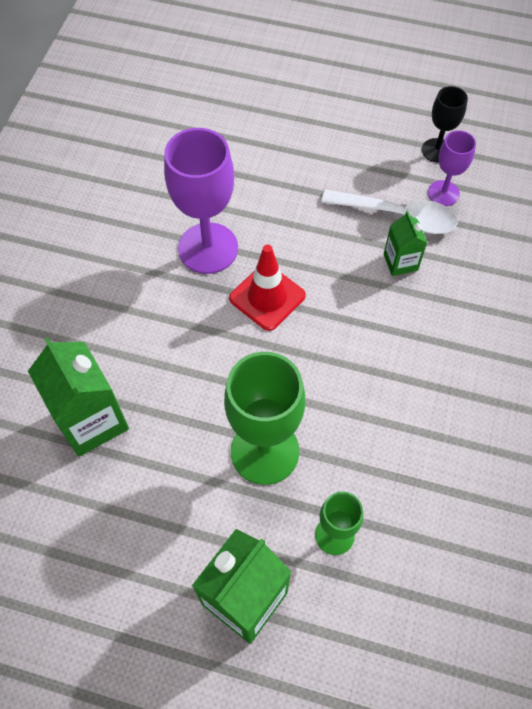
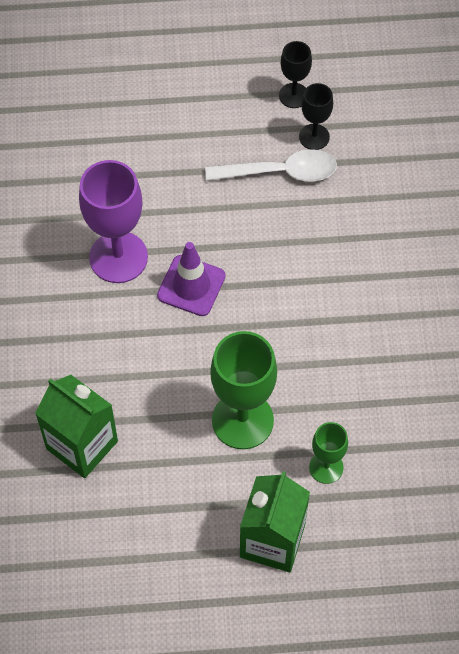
camera: 20 degrees left, 0 degrees up
red traffic cone [229,245,306,331] -> purple traffic cone [157,242,226,316]
green carton [384,211,428,276] -> none
purple goblet [428,130,476,206] -> black goblet [299,83,333,150]

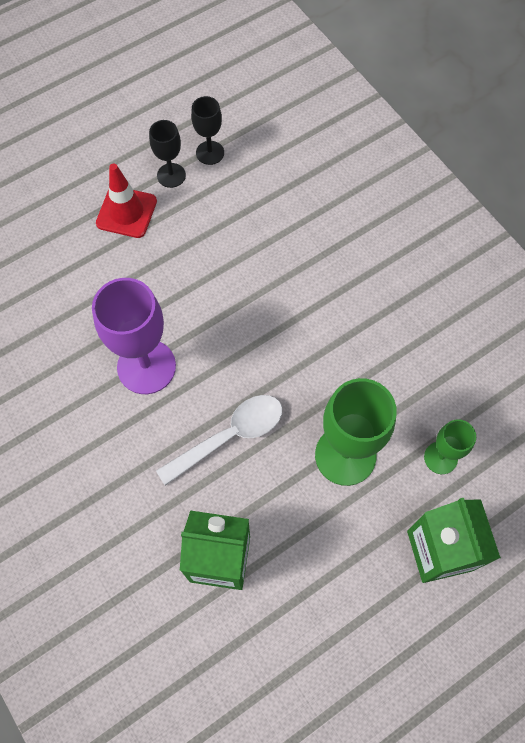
camera: 30 degrees left, 5 degrees up
purple traffic cone [157,242,226,316] -> none
white spoon [205,149,337,182] -> white spoon moved to [156,395,282,486]
black goblet [299,83,333,150] -> black goblet moved to [149,120,186,188]
none -> red traffic cone [96,163,157,238]

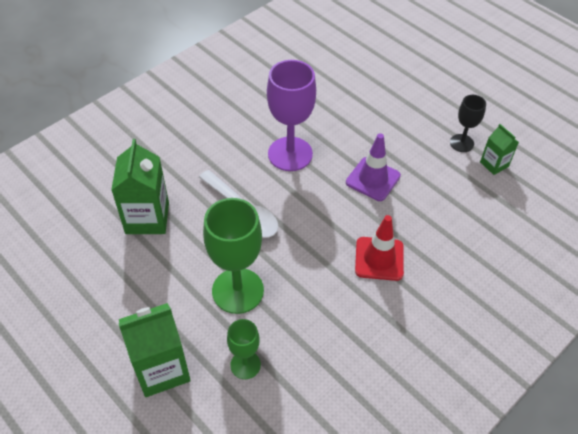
camera: 80 degrees right, 15 degrees down
red traffic cone [96,163,157,238] -> red traffic cone moved to [355,215,404,281]
black goblet [191,96,224,165] -> green carton [480,124,519,175]
none -> purple traffic cone [346,133,401,201]

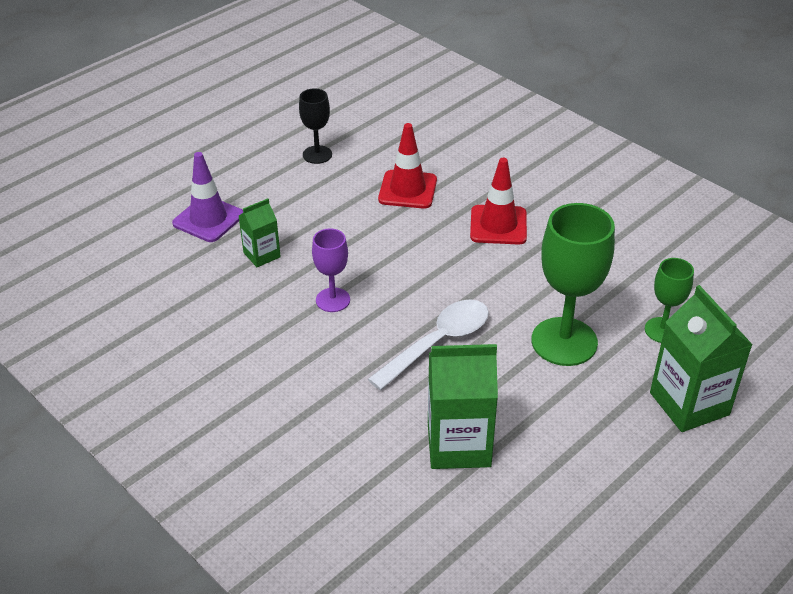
camera: 90 degrees left, 10 degrees down
purple goblet [267,60,316,171] -> purple goblet [312,228,350,312], size x0.55
purple traffic cone [346,133,401,201] -> purple traffic cone moved to [172,152,243,242]
green carton [480,124,519,175] -> green carton moved to [239,199,281,267]
none -> red traffic cone [378,123,437,208]

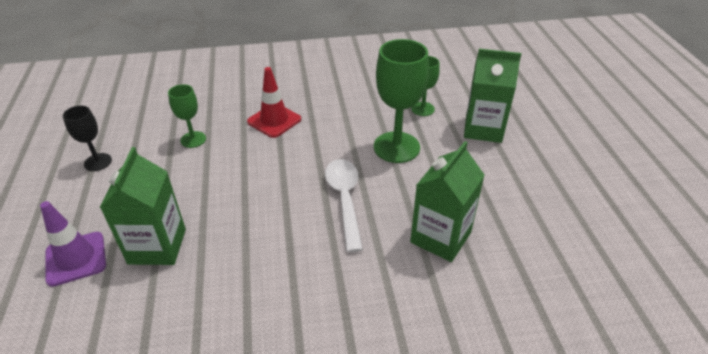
camera: 55 degrees left, 0 degrees up
green carton [239,199,281,267] -> green carton [100,147,186,265], size x1.81
purple goblet [312,228,350,312] -> none
red traffic cone [378,123,437,208] -> green goblet [168,84,206,148]

